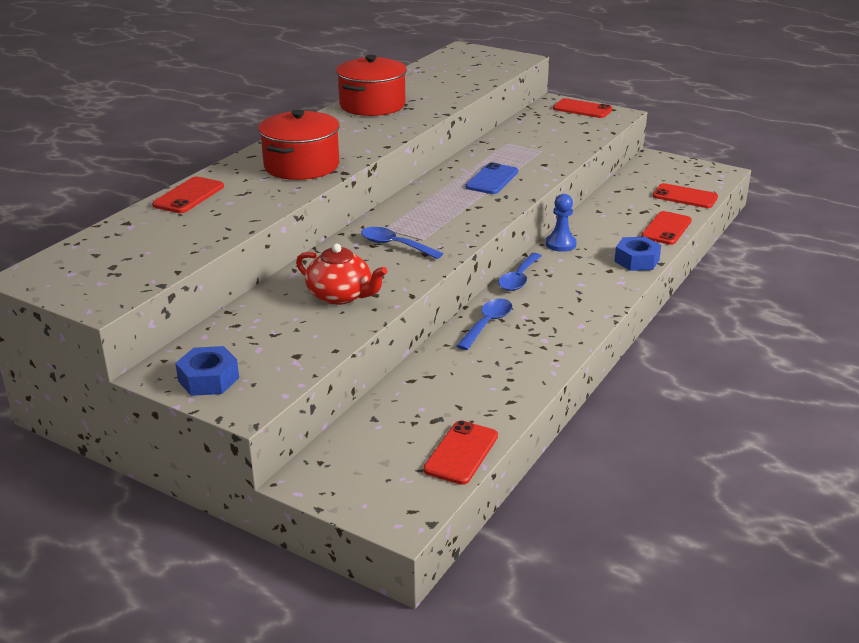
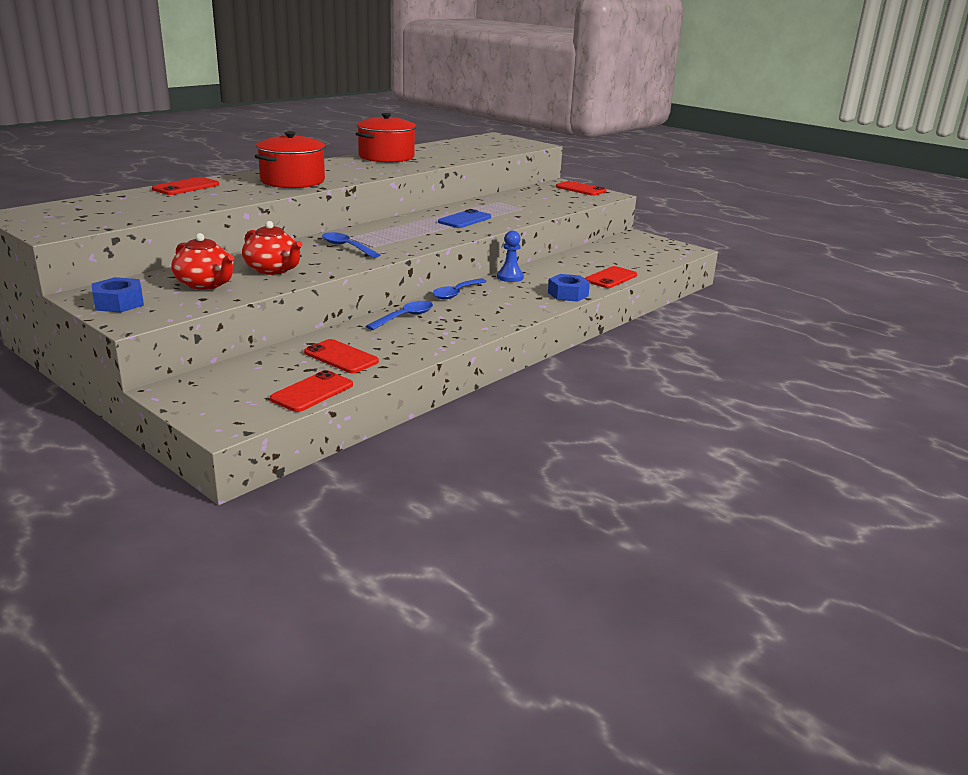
camera: 10 degrees right, 5 degrees down
red phone [653,183,718,208] -> red phone moved to [304,339,379,373]
none -> red teapot [171,233,234,290]

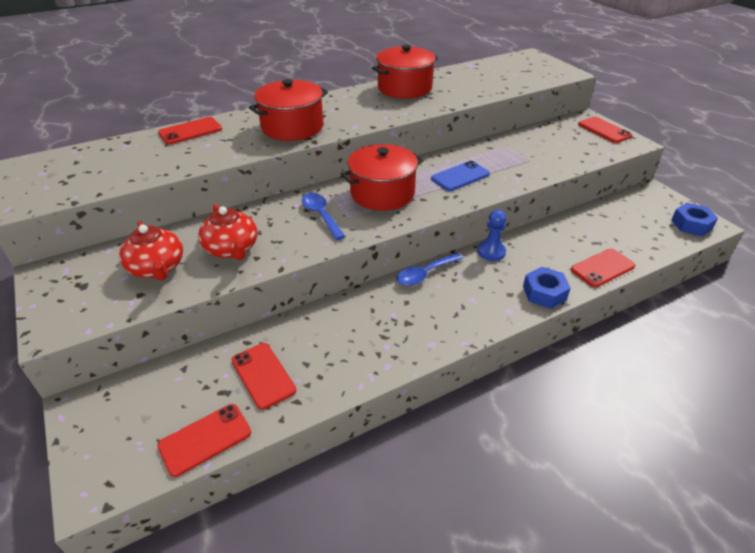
camera: 20 degrees right, 15 degrees up
blue nut [92,277,144,313] -> blue nut moved to [671,203,718,236]
blue spoon [366,301,433,330] -> none
none -> red pot [341,144,423,211]

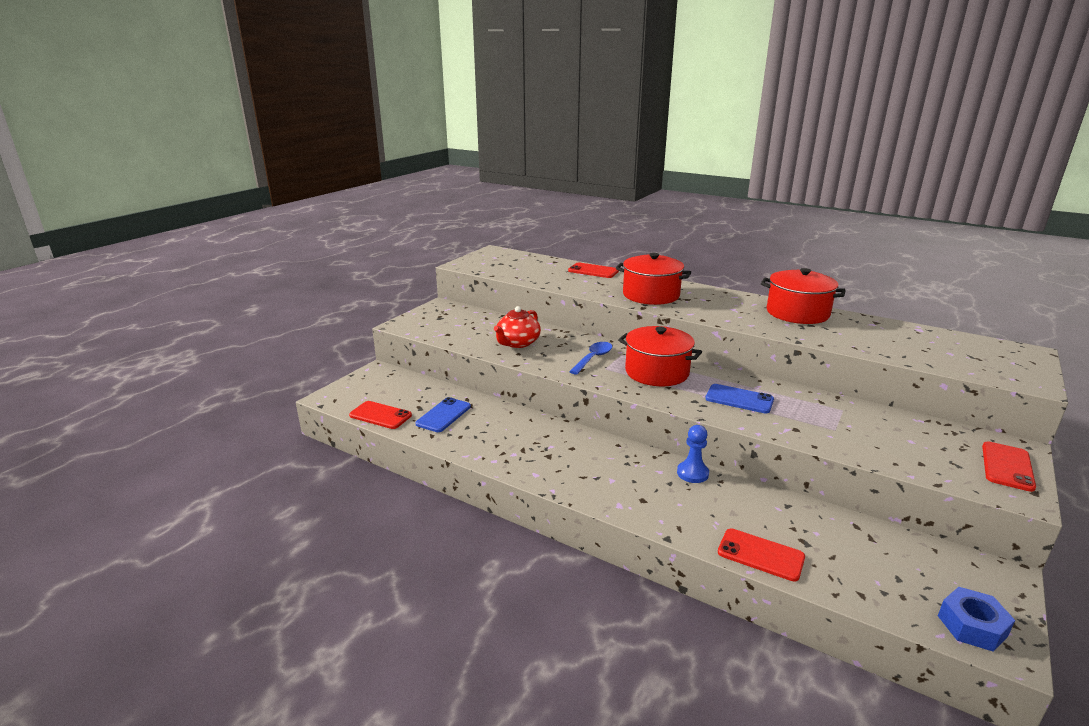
camera: 60 degrees right, 15 degrees down
red teapot [119,221,183,281] -> none
red phone [231,343,296,410] -> blue phone [415,397,471,432]
blue spoon [397,253,463,286] -> none
blue nut [523,267,571,309] -> none

